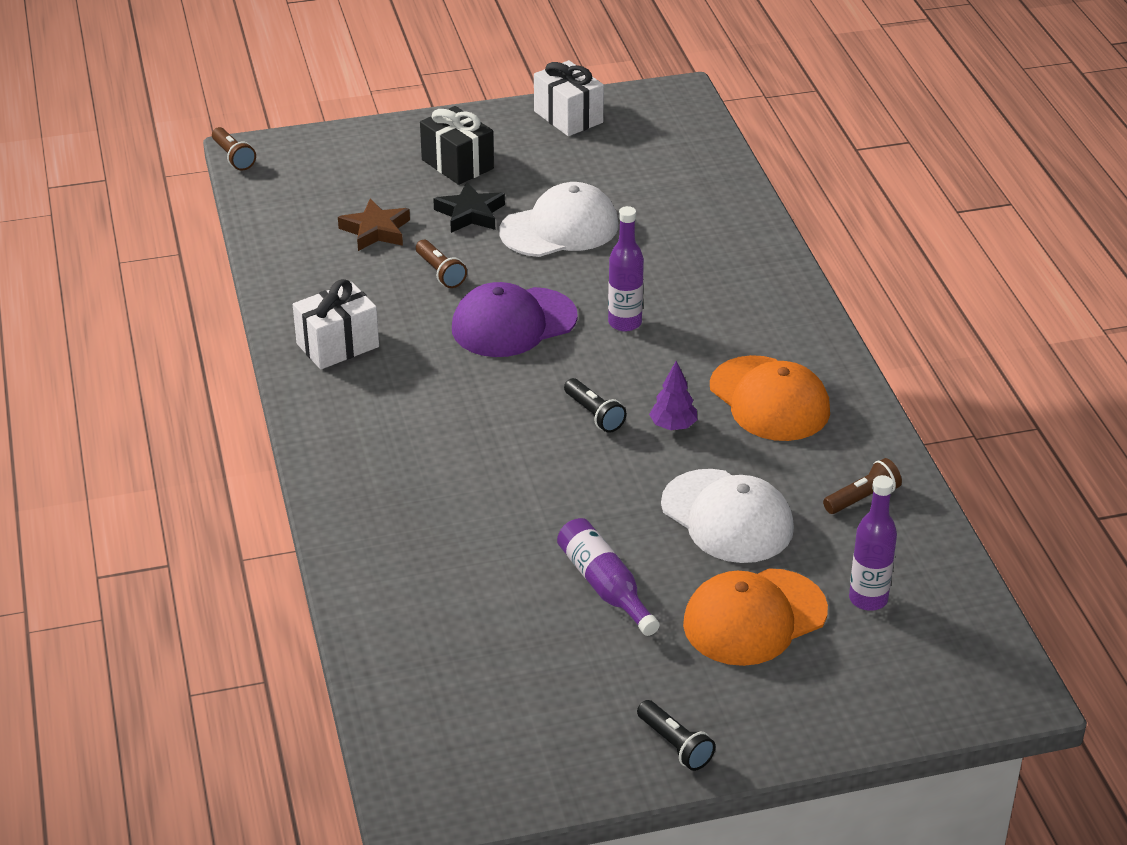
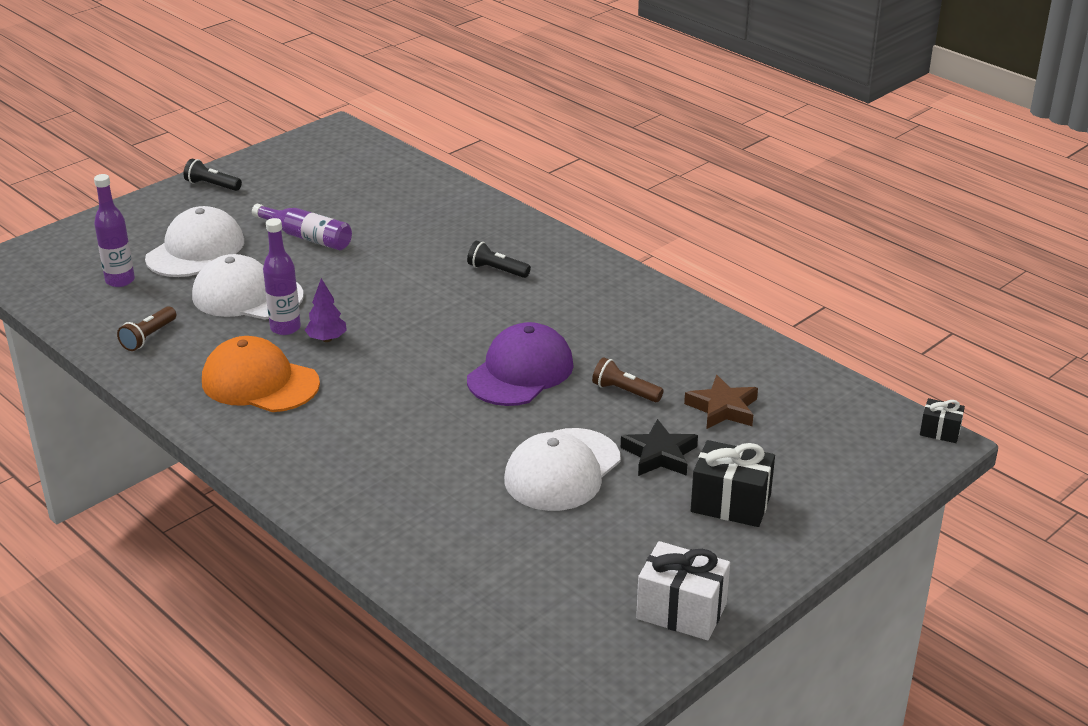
camera: 150 degrees right, 5 degrees down
brown flashlight [212,127,256,170] -> black gift [920,398,965,443]
white gift [293,279,379,369] -> none
black flashlight [564,378,626,433] -> black flashlight moved to [467,241,531,278]
purple bottle [608,206,644,332] -> purple bottle moved to [263,218,301,335]
orange cap [683,568,828,666] -> white cap [145,206,244,277]

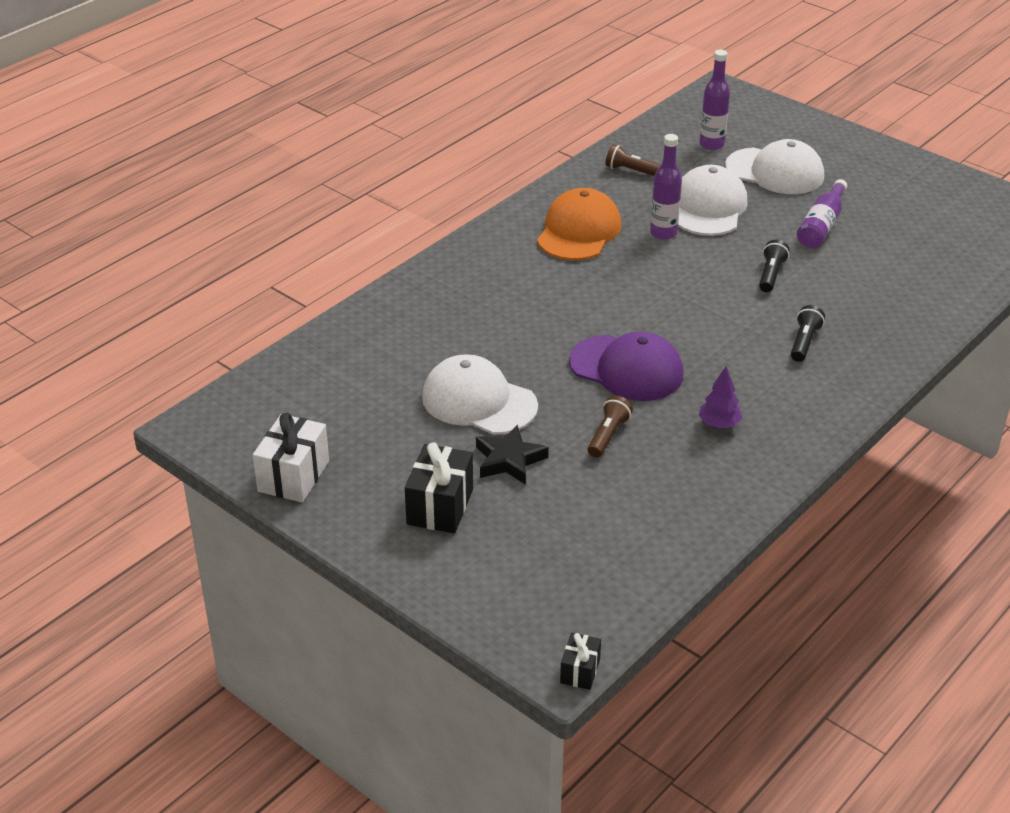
camera: 85 degrees right, 5 degrees up
black flashlight [183,159,242,191] -> black flashlight moved to [759,240,790,292]
purple tree [305,278,347,342] -> purple tree moved to [699,367,742,429]
brown star [684,375,758,429] -> none

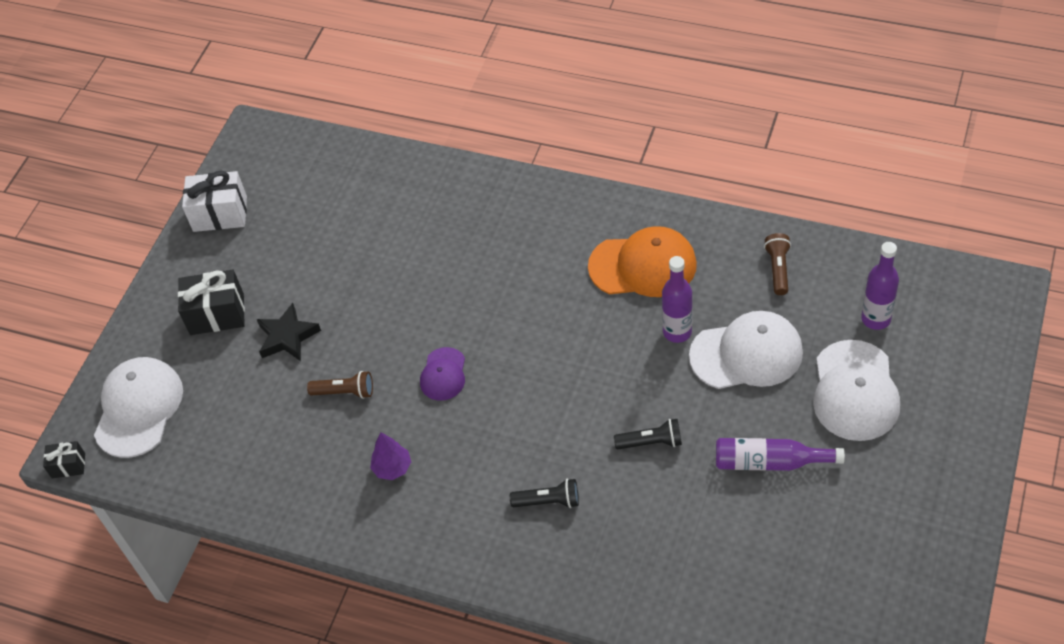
camera: 75 degrees right, 15 degrees up
white cap [422,354,538,435] -> white cap moved to [94,357,183,458]
purple cap [569,332,683,401] -> purple cap [420,347,465,401], size x0.55

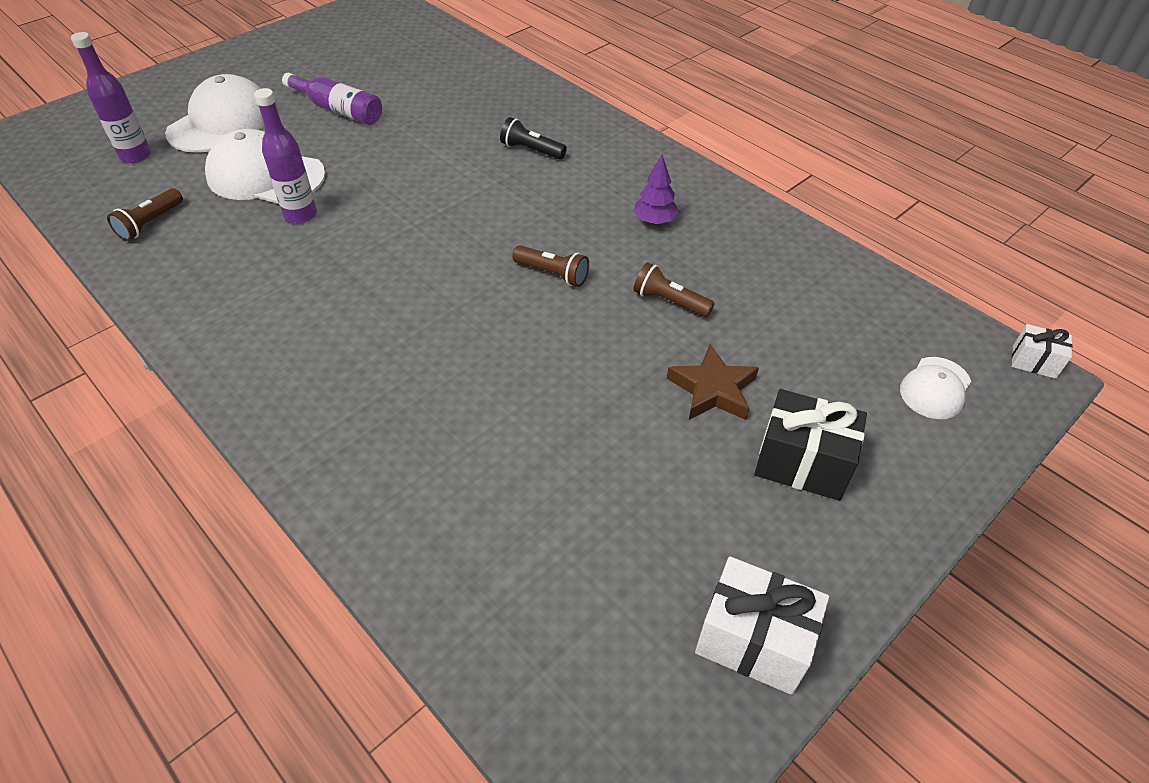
camera: 160 degrees left, 5 degrees down
black gift [43,441,85,478] -> white gift [1012,324,1072,379]
white cap [94,357,183,458] -> white cap [900,357,971,419], size x0.55
black star [257,303,321,361] -> brown star [667,344,759,420]
purple cap [420,347,465,401] -> brown flashlight [512,245,589,287]
orange cap [588,226,697,297] -> none
black flashlight [614,419,682,449] -> none

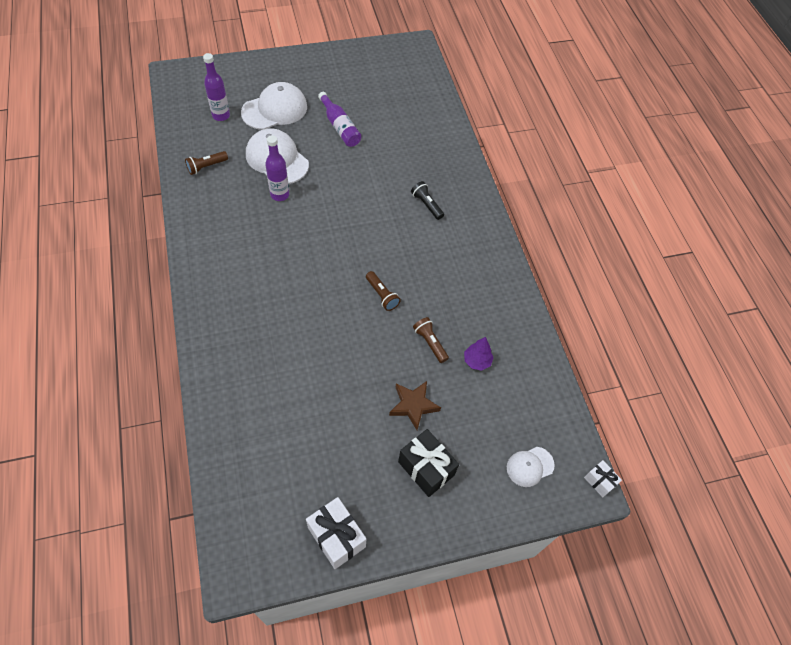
camera: 25 degrees right, 10 degrees up
purple tree [634,155,679,225] -> purple tree moved to [464,337,494,371]

